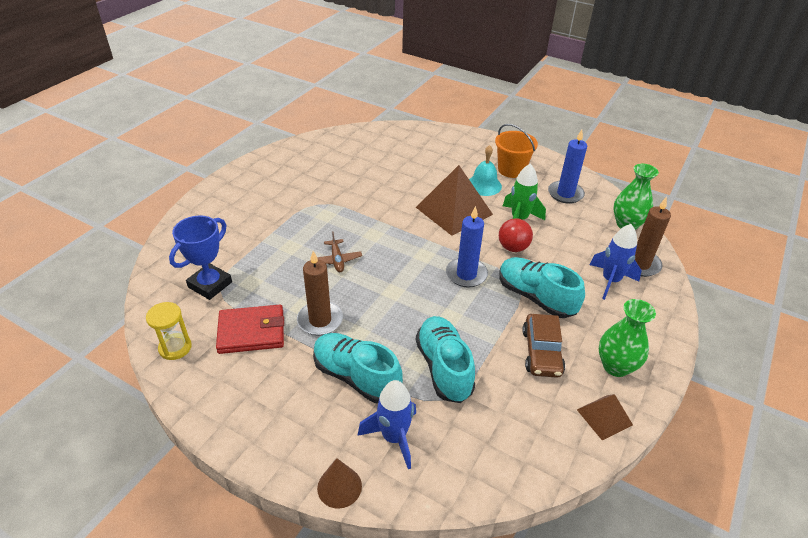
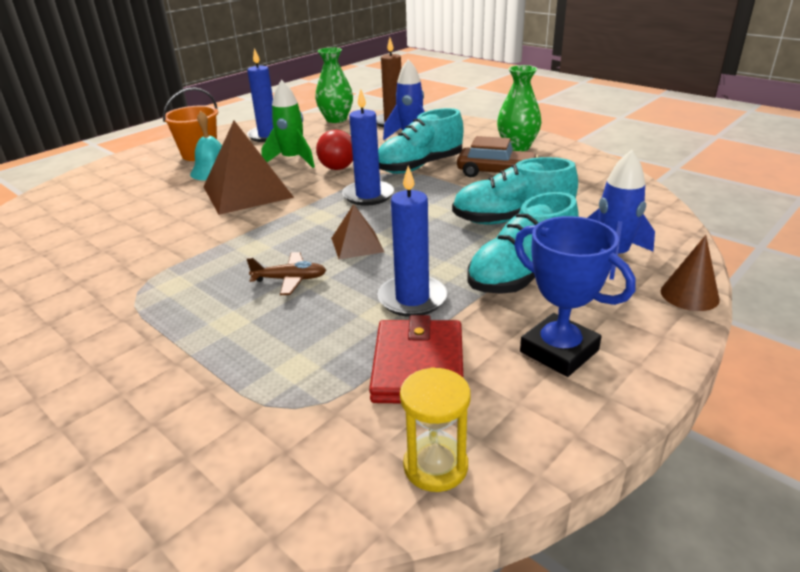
camera: 75 degrees left, 10 degrees down
blue trophy [169,215,232,300] -> blue trophy moved to [514,216,636,377]
brown candle [297,251,343,336] -> blue candle [378,166,447,317]
brown pyramid [577,394,633,441] -> brown pyramid moved to [331,204,384,260]

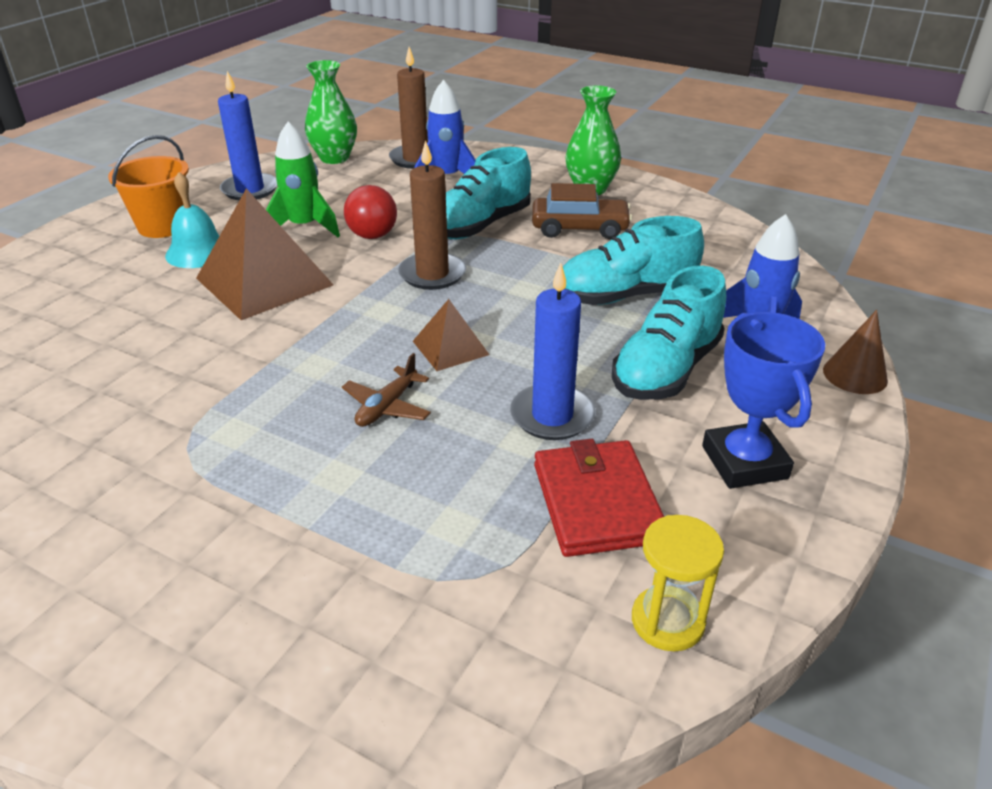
camera: 15 degrees left, 5 degrees up
brown plane [246,252,326,295] -> brown plane turned 135 degrees clockwise [342,353,431,427]
blue candle [342,89,394,206] -> brown candle [398,140,466,290]
blue trophy [514,216,636,377] -> blue trophy turned 45 degrees clockwise [702,312,825,489]

